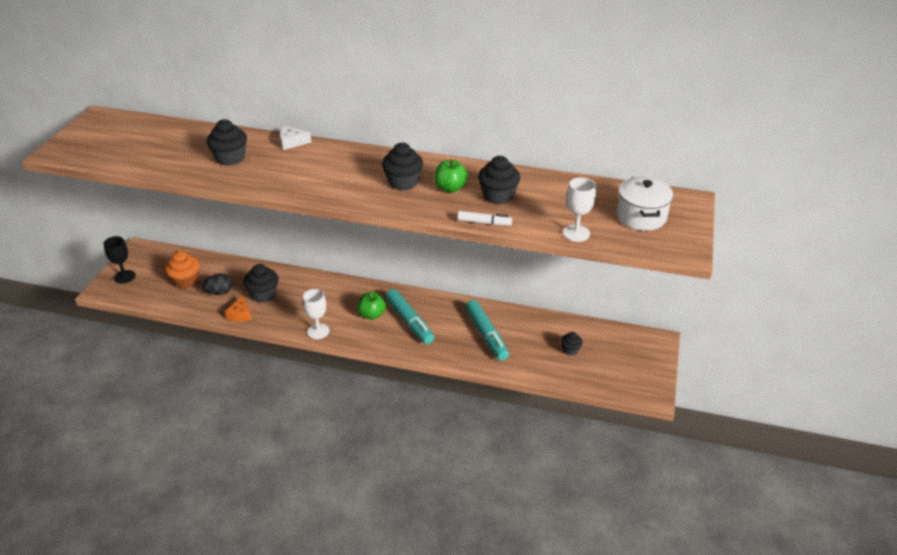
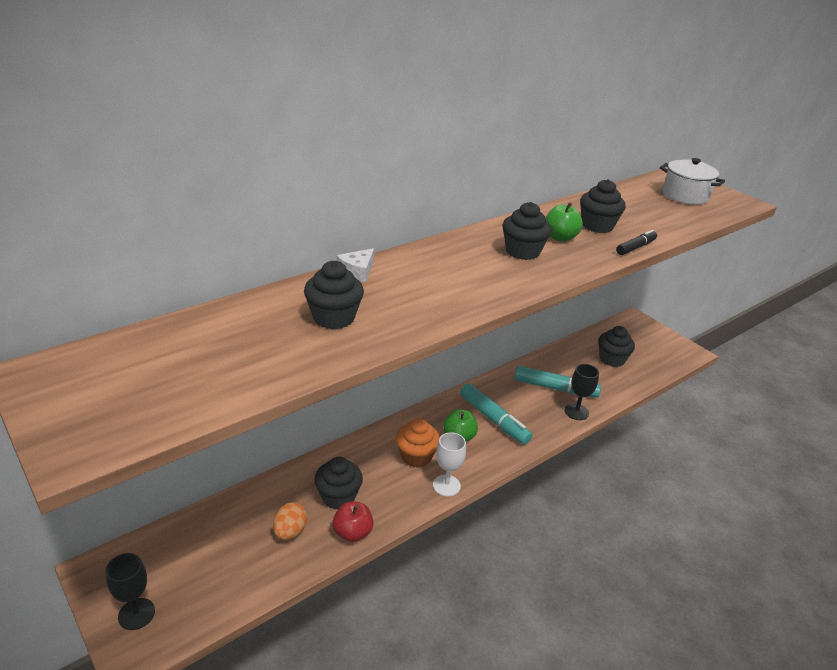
camera: 55 degrees left, 5 degrees down
orange cupcake [165,251,200,289] -> orange cupcake moved to [396,418,440,468]
black egg [203,273,232,295] -> orange egg [273,502,307,540]
orange cheese [225,296,252,322] -> red apple [332,501,374,542]
turquoise marker [386,289,434,344] -> turquoise marker turned 45 degrees clockwise [460,383,532,445]
white marker [457,211,512,226] -> black marker [616,230,657,255]
black cupcake [561,332,582,355] -> black cupcake [598,326,635,367], size x1.72
white goblet [563,177,596,242] -> none
none -> black goblet [565,364,599,420]

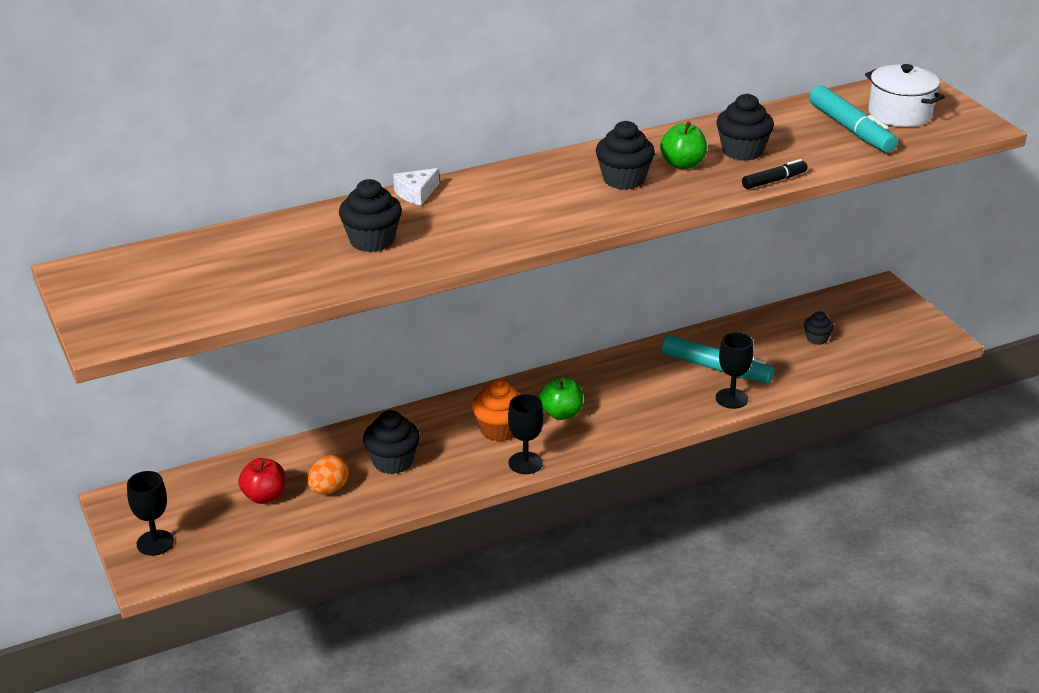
camera: 15 degrees right, 0 degrees up
red apple [332,501,374,542] -> red apple moved to [238,458,286,504]
white goblet [433,432,466,496] -> black goblet [508,394,544,474]
turquoise marker [460,383,532,445] -> turquoise marker moved to [809,85,898,153]
black cupcake [598,326,635,367] -> black cupcake [804,311,834,345], size x0.58

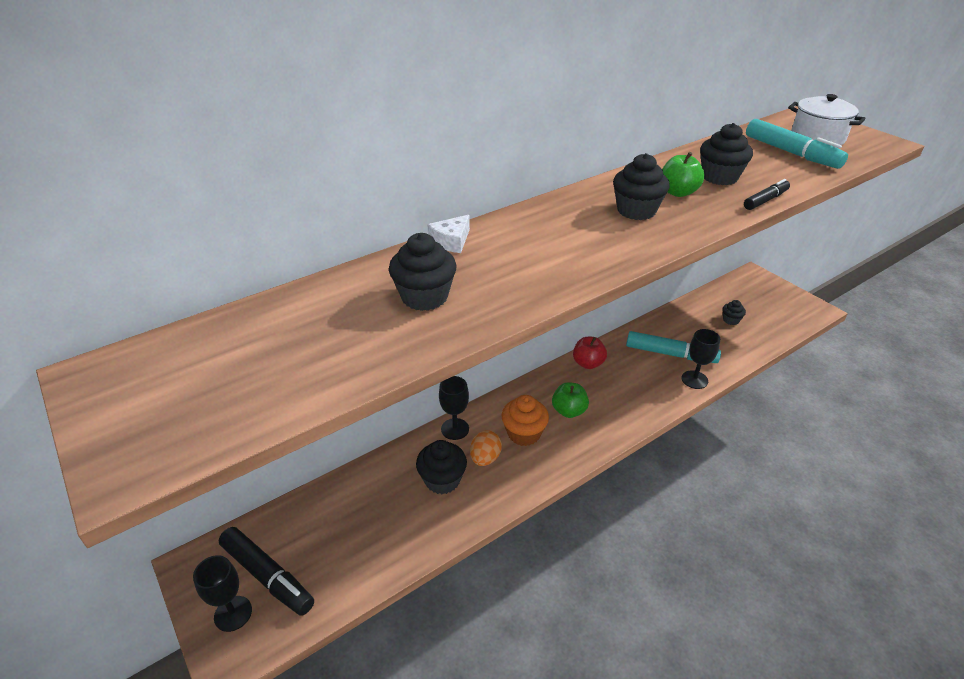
camera: 10 degrees left, 5 degrees up
red apple [238,458,286,504] -> red apple moved to [573,337,607,369]
orange egg [308,455,349,494] -> orange egg moved to [470,430,502,466]
black goblet [508,394,544,474] -> black goblet moved to [439,376,469,440]
none -> black marker [219,527,314,616]

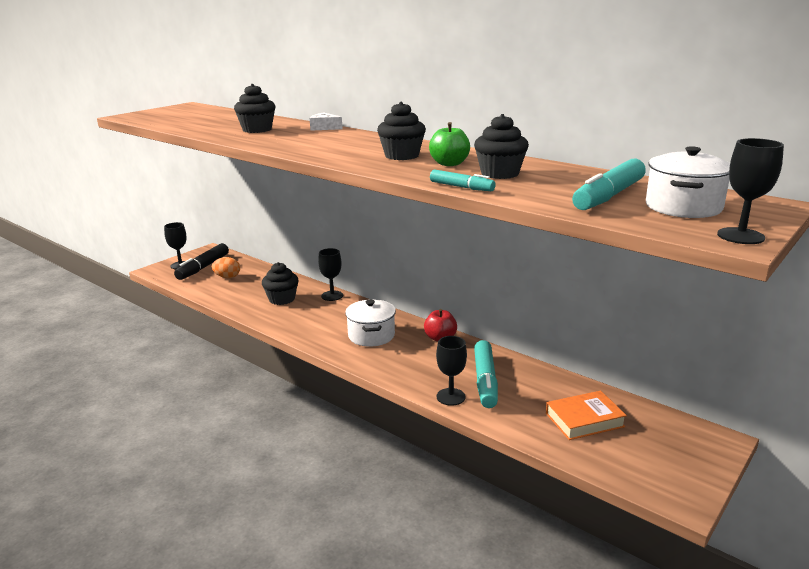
camera: 75 degrees right, 15 degrees down
orange egg [470,430,502,466] -> orange egg moved to [212,257,240,278]
orange cupcake [502,395,549,446] -> none
green apple [552,382,589,418] -> white pot [345,299,396,347]
black cupcake [722,300,746,325] -> orange book [546,391,627,440]
black marker [744,179,790,210] -> turquoise marker [430,170,496,191]
none -> black goblet [717,138,784,244]

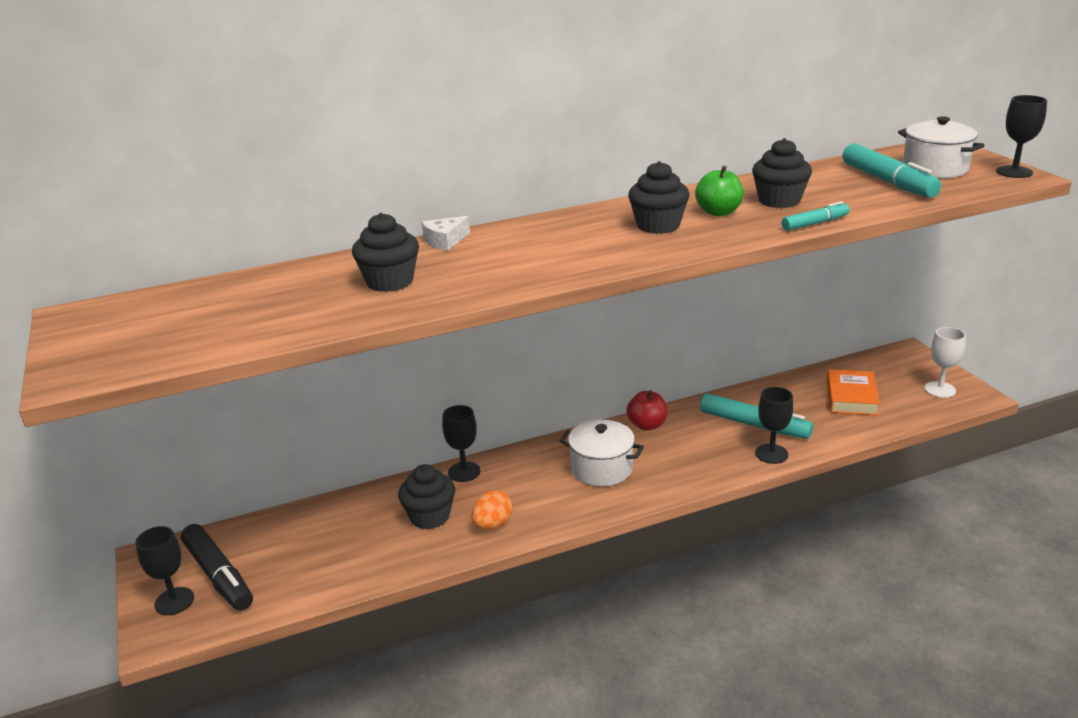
camera: 60 degrees left, 5 degrees up
orange egg [212,257,240,278] -> orange egg moved to [471,491,512,530]
none -> white goblet [924,327,966,398]

